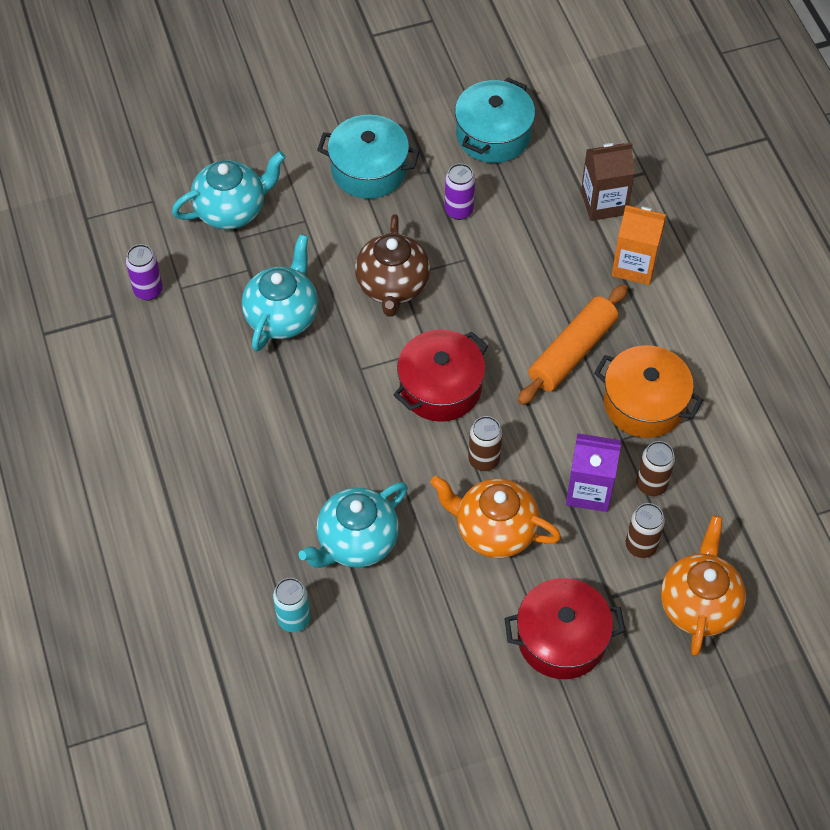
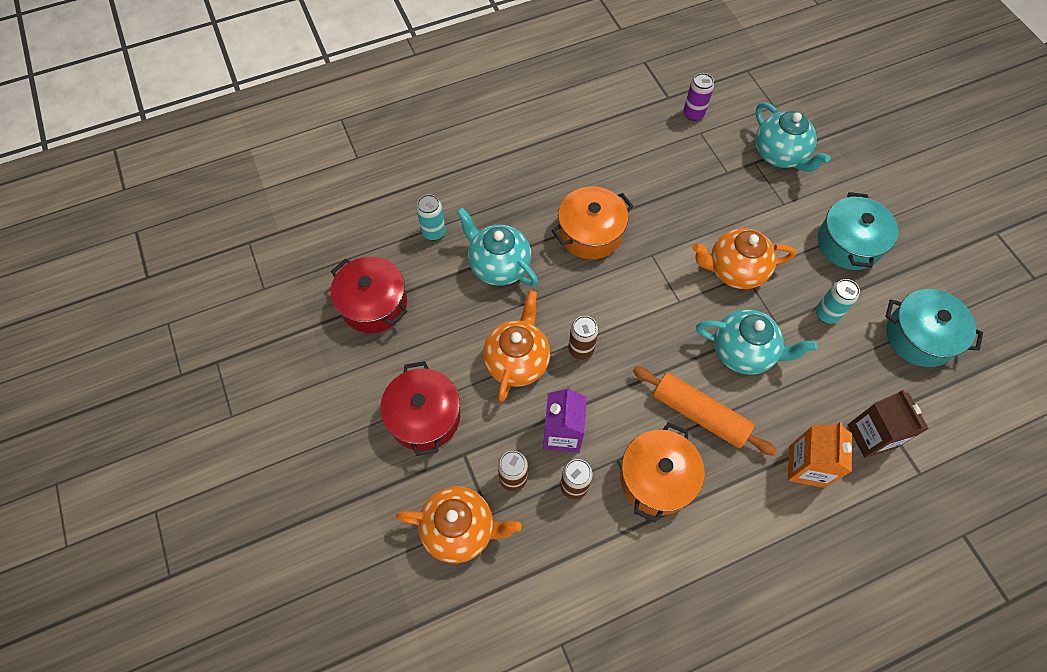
camera: 85 degrees right, 5 degrees up
turquoise teapot [242,234,318,351] -> turquoise teapot moved to [696,309,817,375]
brown teapot [355,214,430,317] -> orange teapot [692,228,796,289]
red pot [393,330,488,422] -> red pot moved to [331,257,408,333]
purple can [445,163,475,220] -> turquoise can [816,279,860,324]
none -> orange pot [552,186,634,259]

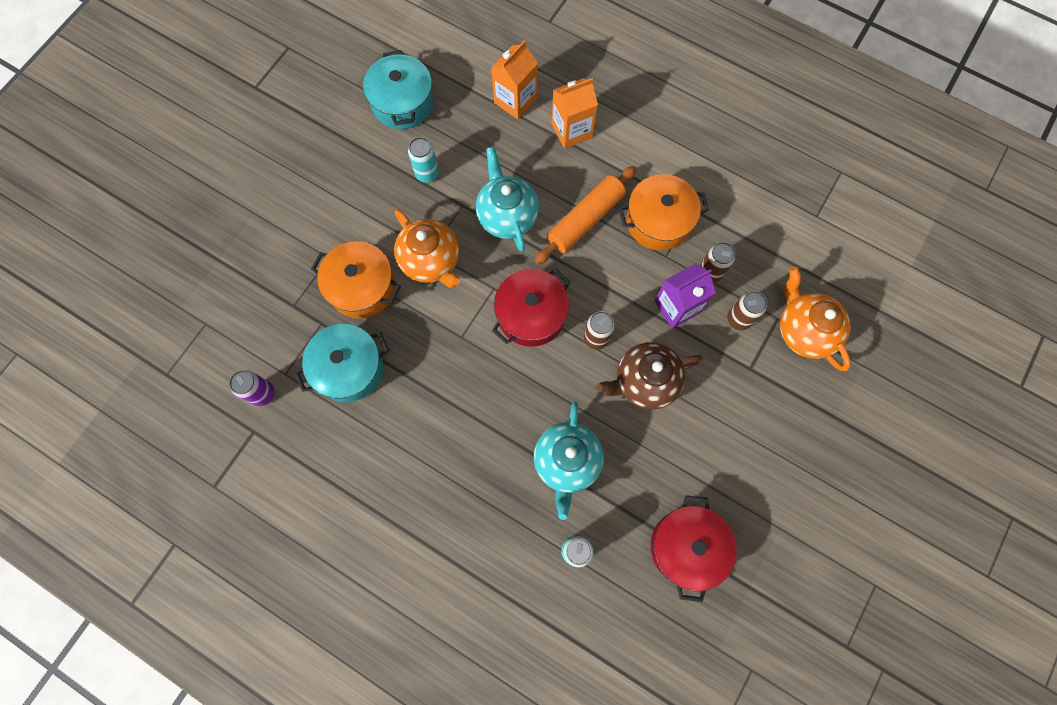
camera: 125 degrees left, 10 degrees up
red pot [380,361,460,456] -> red pot moved to [492,269,571,347]
orange teapot [483,290,550,402] -> brown teapot [596,342,703,410]
orange pot [552,186,634,259] -> orange pot moved to [311,241,401,319]
orange rolling pin [633,366,777,456] -> orange rolling pin turned 45 degrees clockwise [535,166,636,264]
turquoise teapot [755,102,831,172] -> none
turquoise pot [818,192,898,270] -> turquoise pot moved to [294,324,389,402]
brown carton [848,390,929,458] -> orange carton [491,40,538,119]

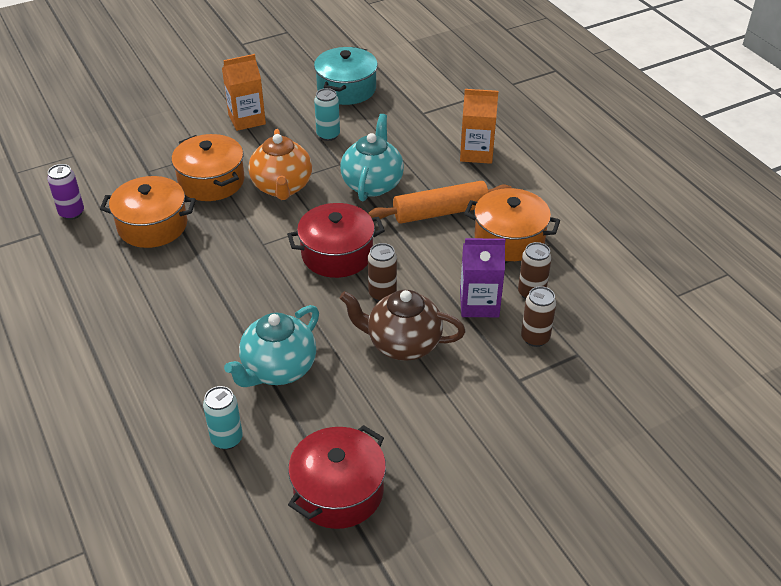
camera: 30 degrees right, 30 degrees down
turquoise pot [294,324,389,402] -> orange pot [100,176,196,248]
orange carton [491,40,538,119] -> orange carton moved to [222,54,266,131]
orange teapot [780,267,851,371] -> none

